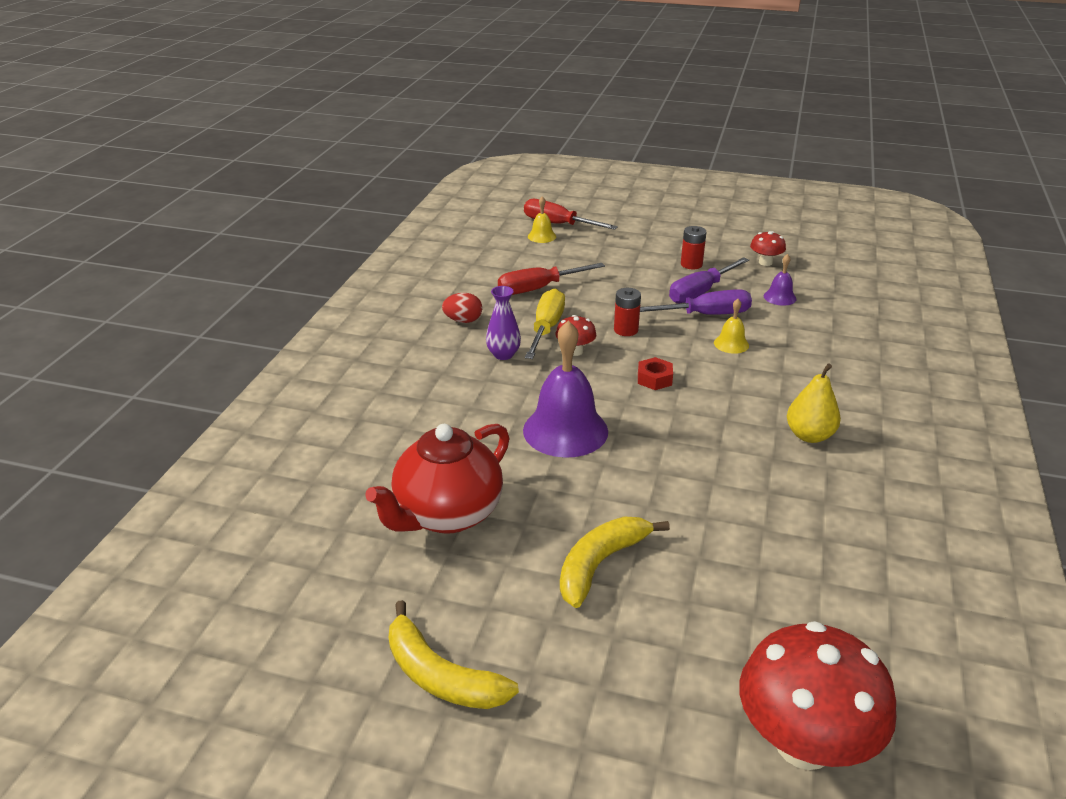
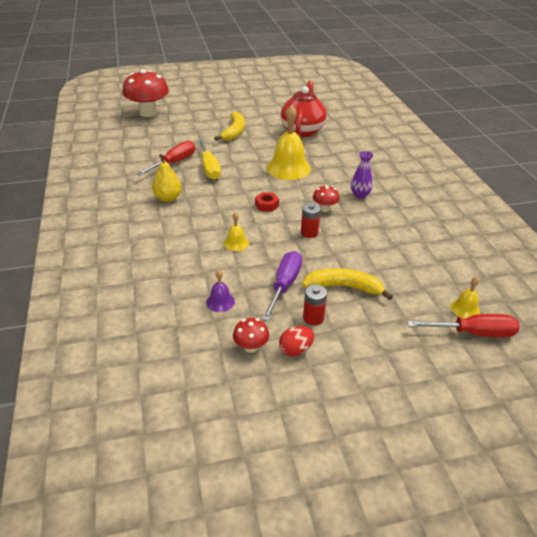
camera: 150 degrees right, 5 degrees up
yellow banana [389,600,519,709] -> yellow banana moved to [302,268,393,300]
red egg [442,293,482,323] -> red egg moved to [279,326,314,356]
red screwdriver [498,263,605,295] -> red screwdriver moved to [136,141,195,176]
purple bell [523,320,608,458] -> yellow bell [267,105,311,180]
yellow screwdriver [525,289,565,359] -> yellow screwdriver moved to [198,139,221,180]
purple screwdriver [640,289,752,315] -> none

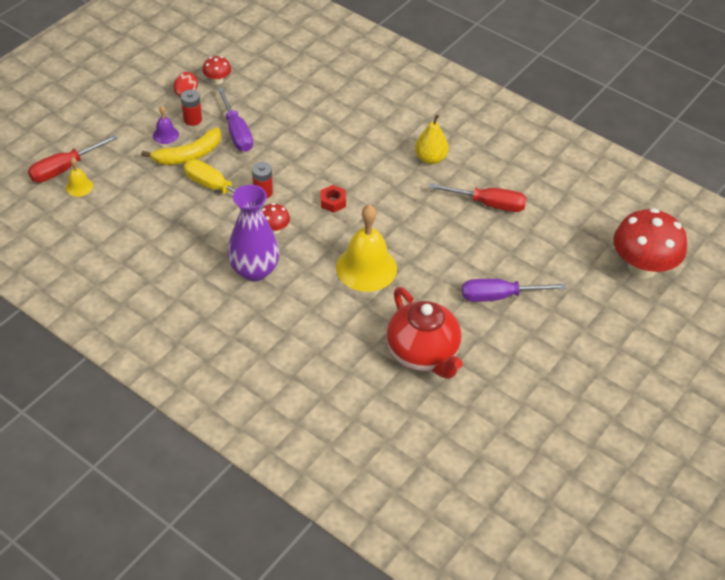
camera: 140 degrees right, 10 degrees up
red screwdriver [136,141,195,176] -> red screwdriver turned 75 degrees counterclockwise [429,183,527,212]
yellow screwdriver [198,139,221,180] -> yellow screwdriver moved to [184,160,265,209]
purple bell [206,269,235,312] -> purple bell moved to [153,106,179,144]
yellow banana [214,111,245,141] -> purple screwdriver [462,279,567,302]
yellow bell [224,212,249,251] -> none
purple vase [351,151,373,198] -> purple vase [228,185,279,281], size x1.81

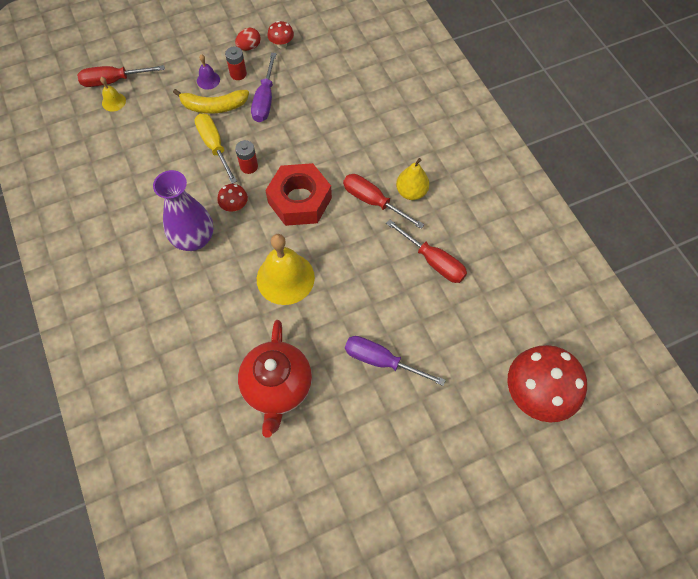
camera: 30 degrees right, 15 degrees up
red nut [321,185,346,213] -> red nut [265,163,332,226], size x2.36
none -> red screwdriver [343,174,424,229]

